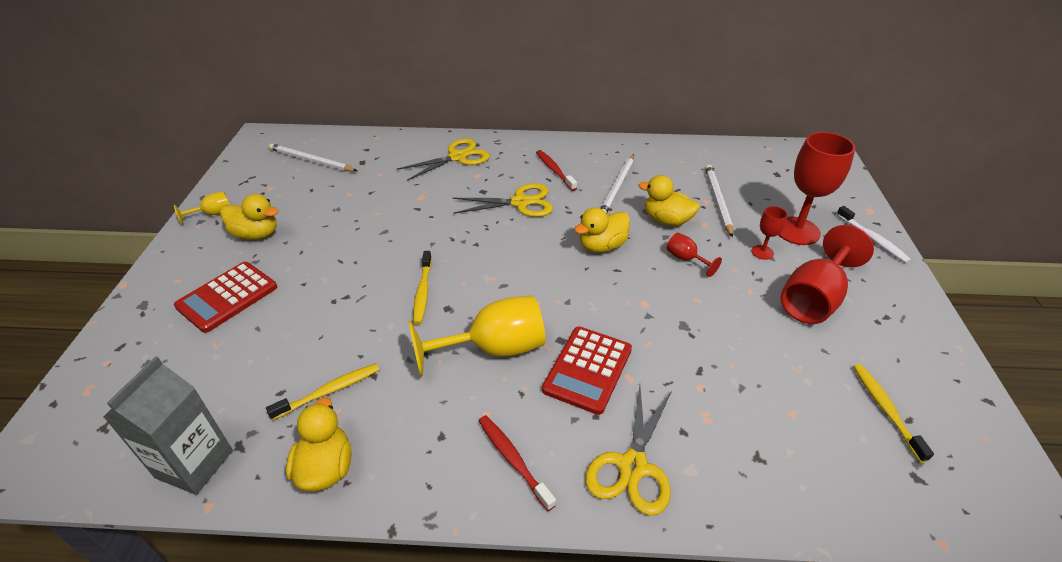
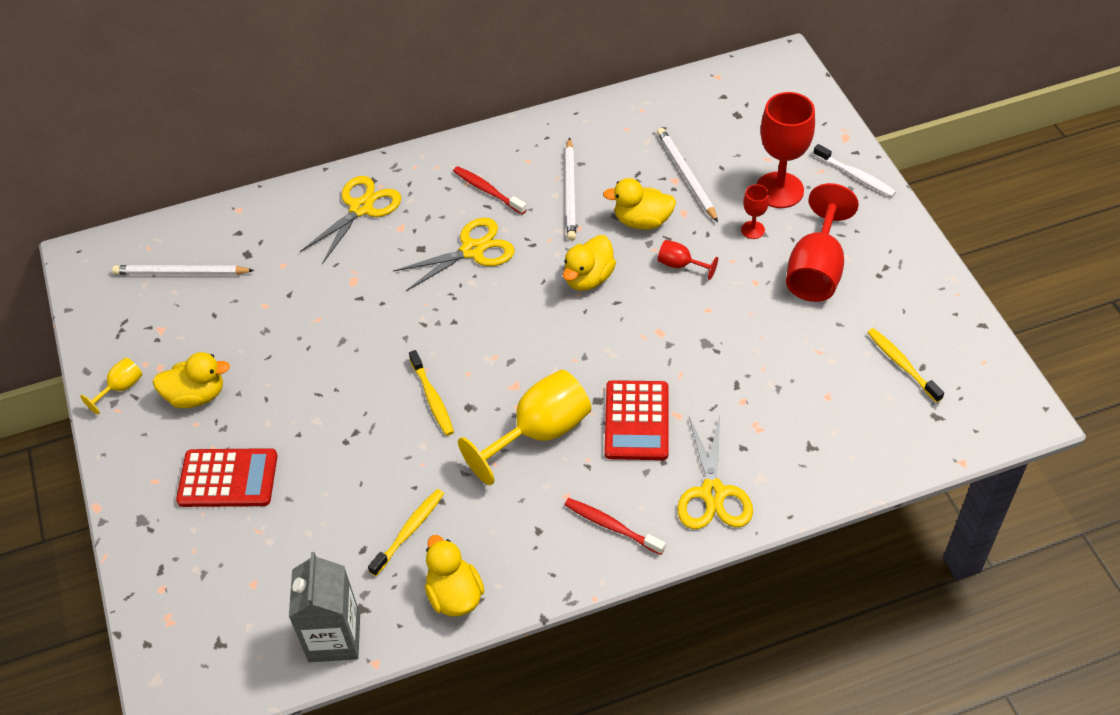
camera: 20 degrees left, 10 degrees up
red calculator [174,262,277,333] -> red calculator turned 105 degrees counterclockwise [176,448,278,507]

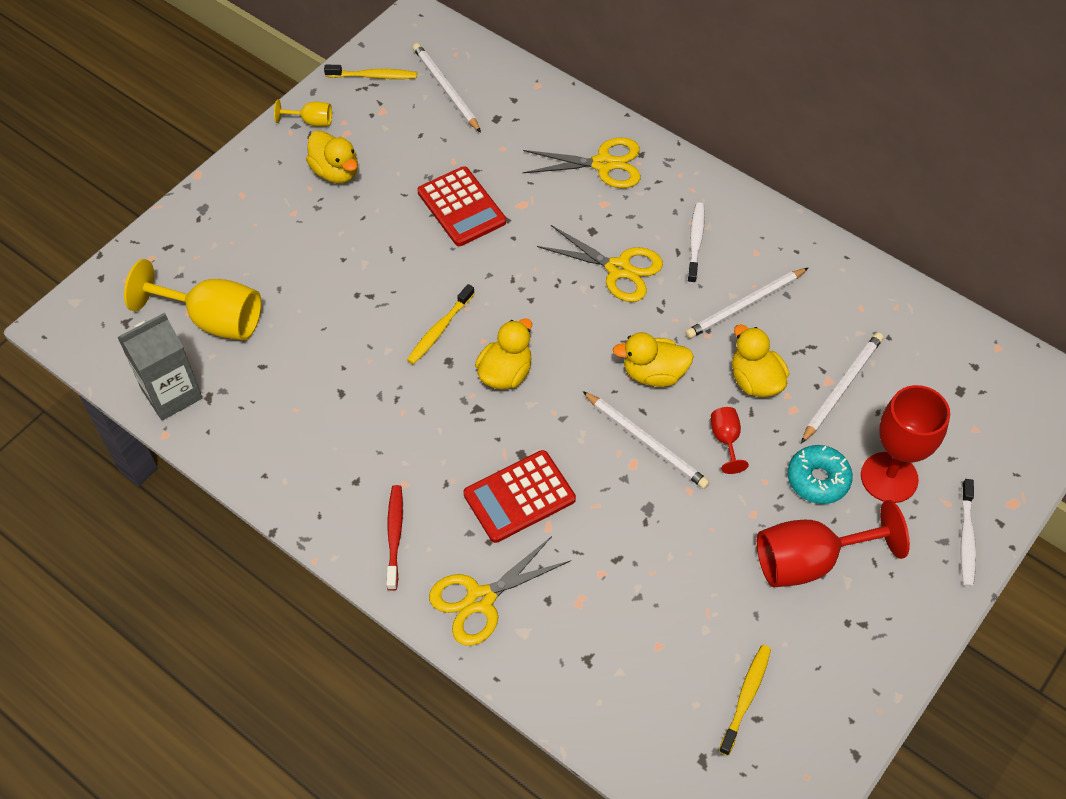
camera: 55 degrees right, 5 degrees up
red calculator [176,448,278,507] -> red calculator moved to [418,166,506,246]
yellow toothbrush [368,489,444,576] -> yellow toothbrush moved to [324,65,417,79]
yellow duck [425,535,485,616] -> yellow duck moved to [475,318,532,390]
red toothbrush [453,166,527,214] -> white toothbrush [687,202,705,284]
yellow goblet [458,370,591,485] -> yellow goblet moved to [124,259,262,340]
red goblet [741,184,769,239] -> turquoise donut [788,445,853,504]
none -> white pencil [582,391,710,489]

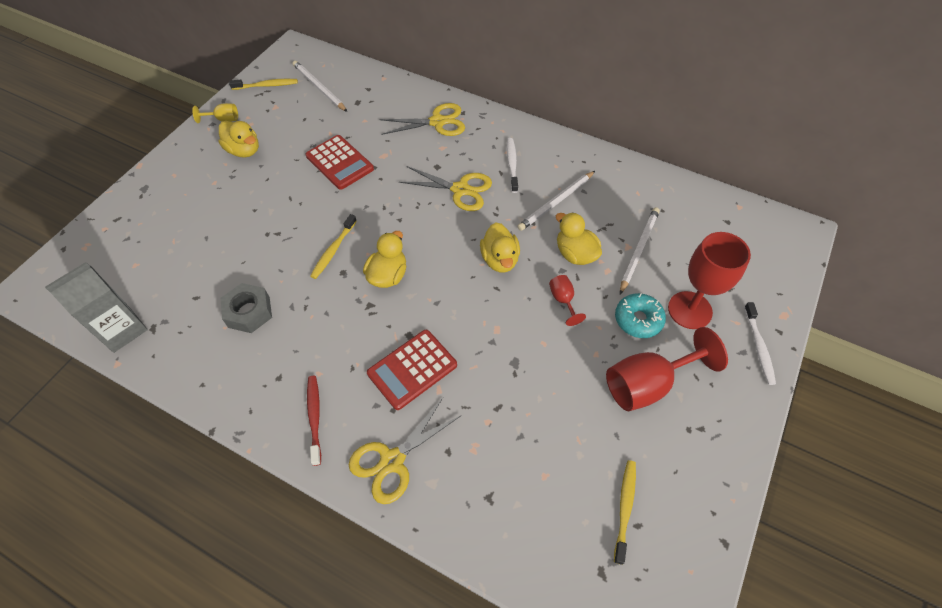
camera: 10 degrees left, 0 degrees up
yellow goblet [124,259,262,340] -> none
white pencil [582,391,710,489] -> none
yellow duck [613,332,694,387] -> yellow duck turned 90 degrees counterclockwise [480,222,520,273]
none -> grey nut [220,283,272,333]

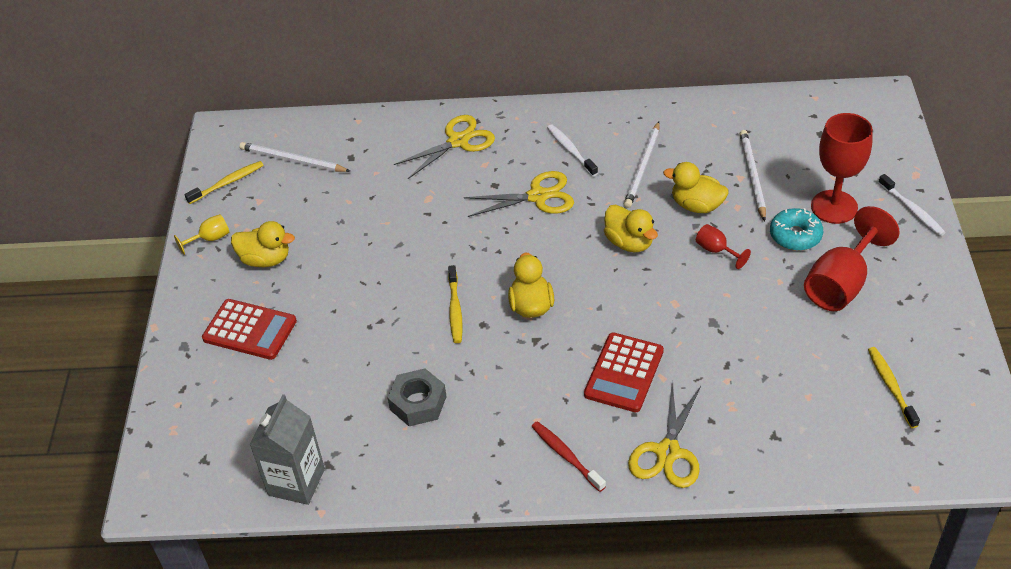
camera: 25 degrees left, 10 degrees down
red calculator [306,135,374,190] -> red calculator moved to [202,299,297,360]

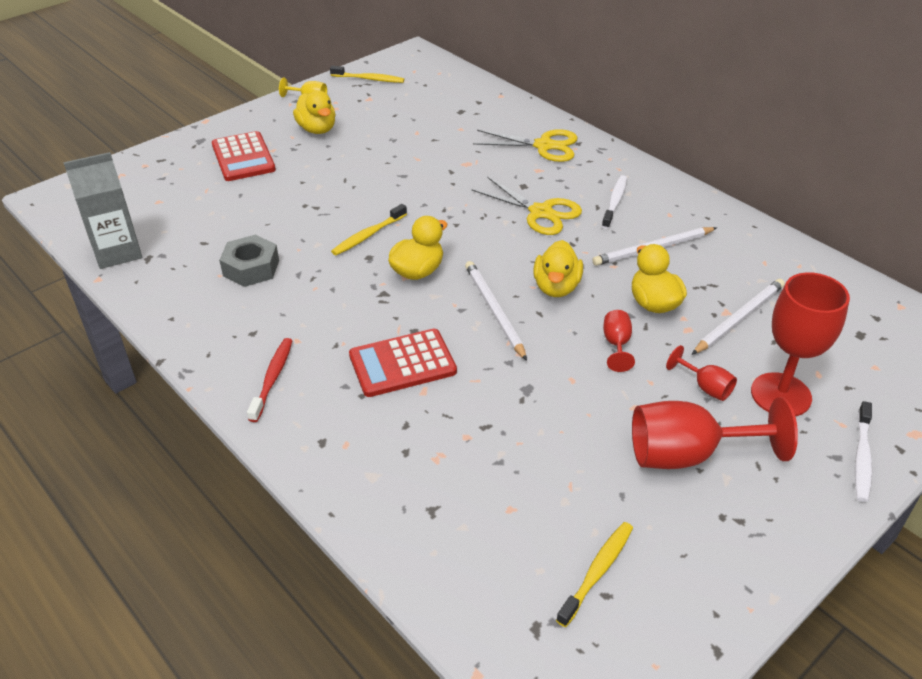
camera: 45 degrees right, 5 degrees down
white pencil [239,142,350,172] -> white pencil moved to [465,261,527,361]
yellow scissors [628,384,701,488] -> none
turquoise donut [770,208,823,251] -> red goblet [666,345,737,401]

